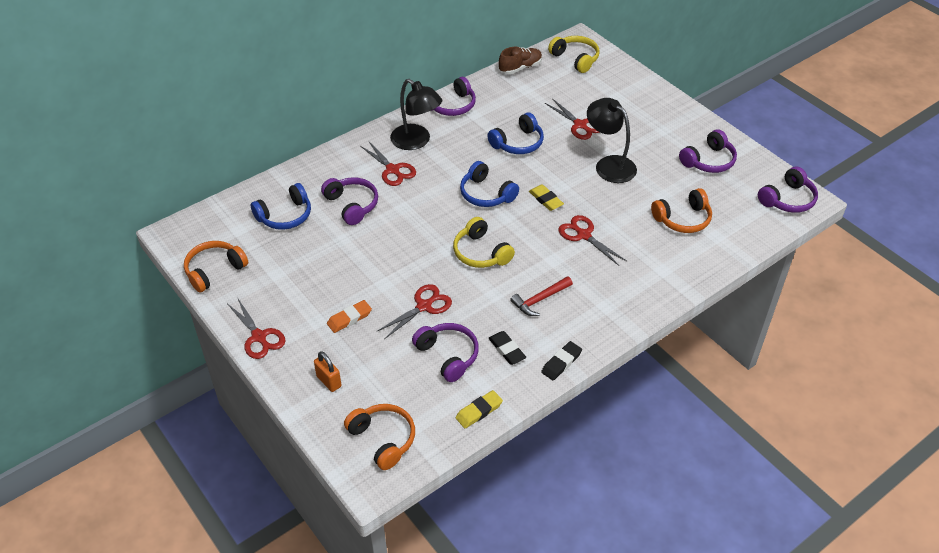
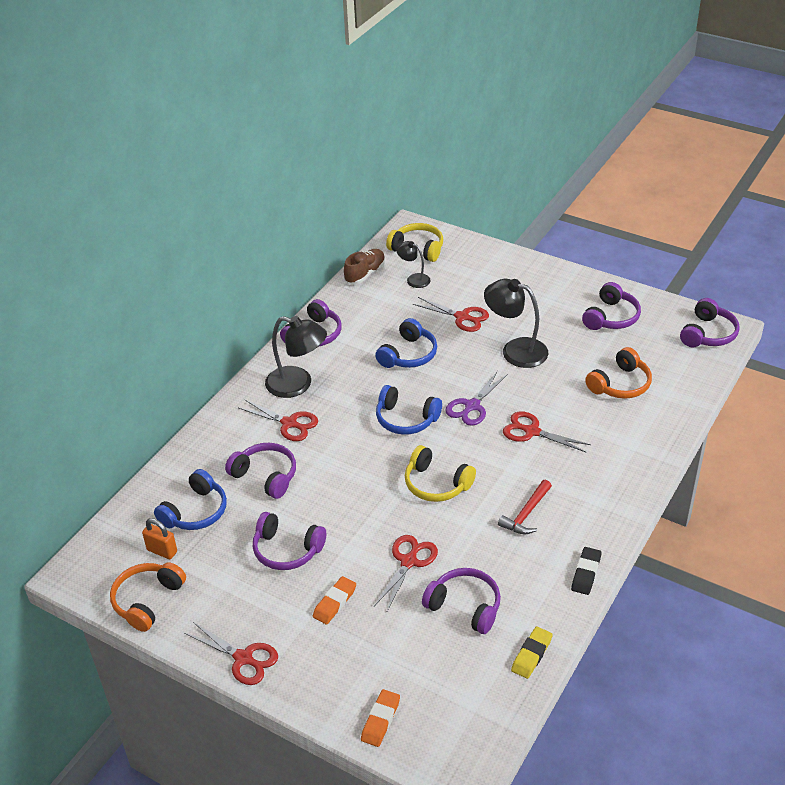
camera: 20 degrees left, 5 degrees down
orange padlock [314,351,341,392] -> orange padlock moved to [142,518,177,559]
orange headphones [344,404,415,470] -> none
black eraser [488,331,526,365] -> none
yellow eraser [529,184,564,211] -> purple scissors [445,371,508,426]
none -> purple headphones [253,512,326,570]
none -> orange eraser [361,689,400,747]
none -> black lamp [396,241,431,288]

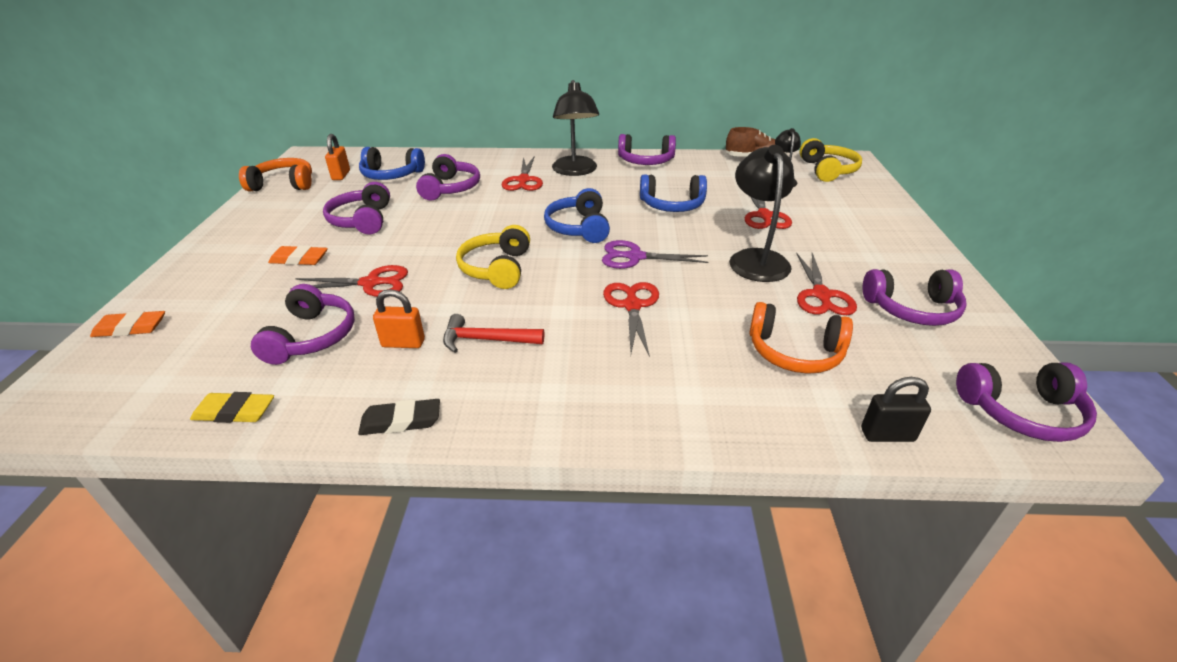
camera: 60 degrees right, 5 degrees down
red scissors [184,622,278,685] -> red scissors moved to [796,253,857,315]
none -> orange padlock [373,289,425,348]
none -> black padlock [861,377,931,442]

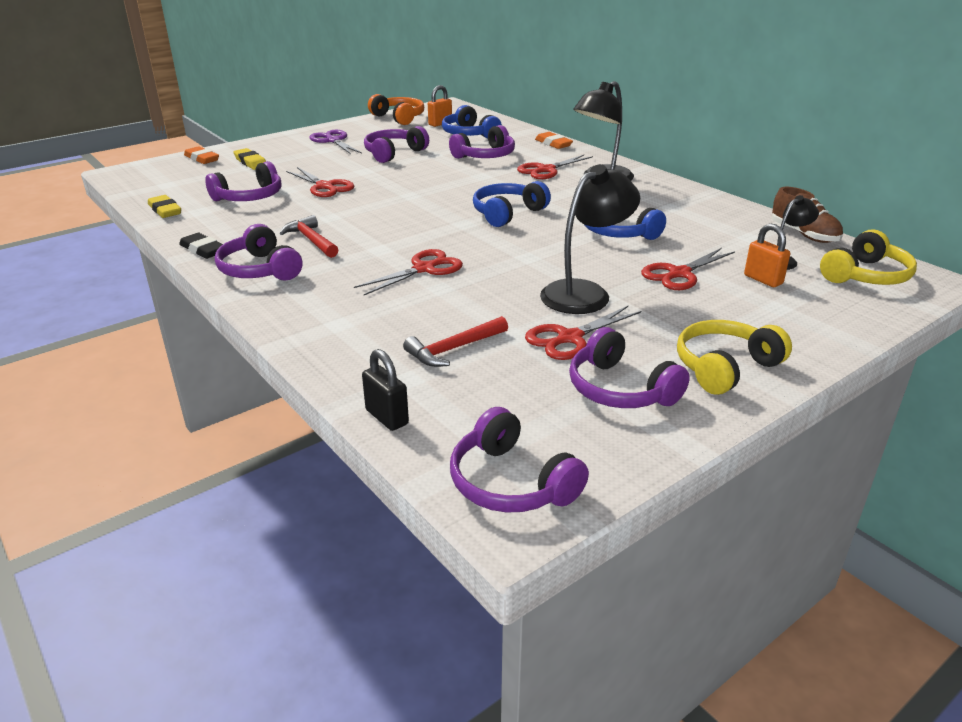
camera: 50 degrees right, 5 degrees down
orange eraser [268,246,328,265] -> orange eraser moved to [535,132,573,149]
orange padlock [373,289,425,348] -> orange padlock moved to [744,224,790,287]
yellow headphones [456,225,530,289] -> yellow headphones moved to [677,320,792,395]
purple scissors [602,240,709,269] -> purple scissors moved to [309,130,362,154]
purple headphones [618,134,676,165] -> purple headphones moved to [215,224,302,280]
orange headphones [749,302,853,374] -> red hammer [403,316,508,367]
none -> yellow eraser [233,148,266,170]

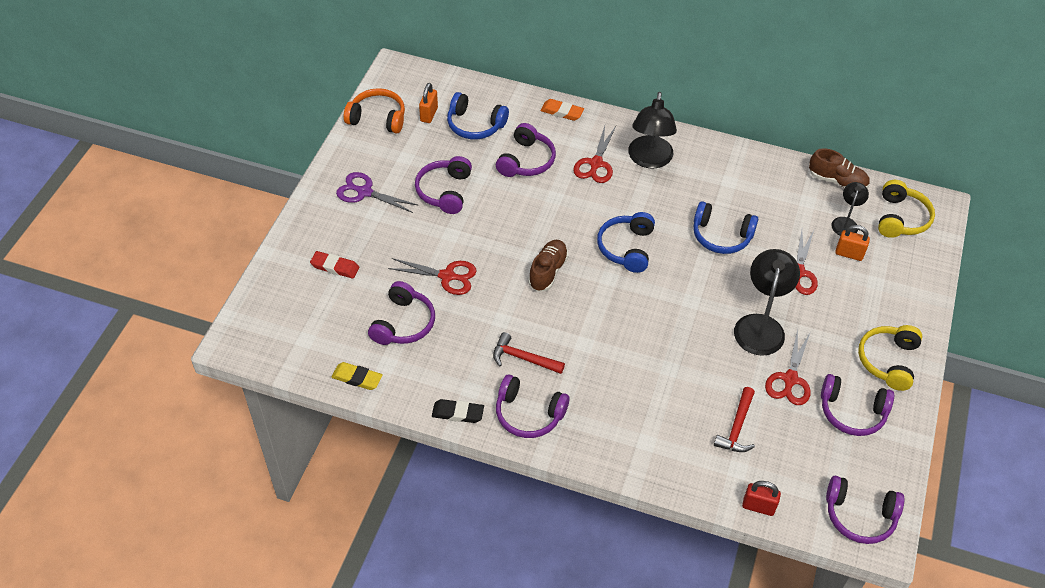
camera: 35 degrees left, 20 degrees up
orange eraser [184,146,219,164] -> none
yellow eraser [233,148,266,170] -> red eraser [310,251,359,279]
red scissors [354,249,463,295] -> none
black padlock [362,349,409,431] -> red padlock [742,481,781,516]
none -> brown shoe [528,240,569,292]

